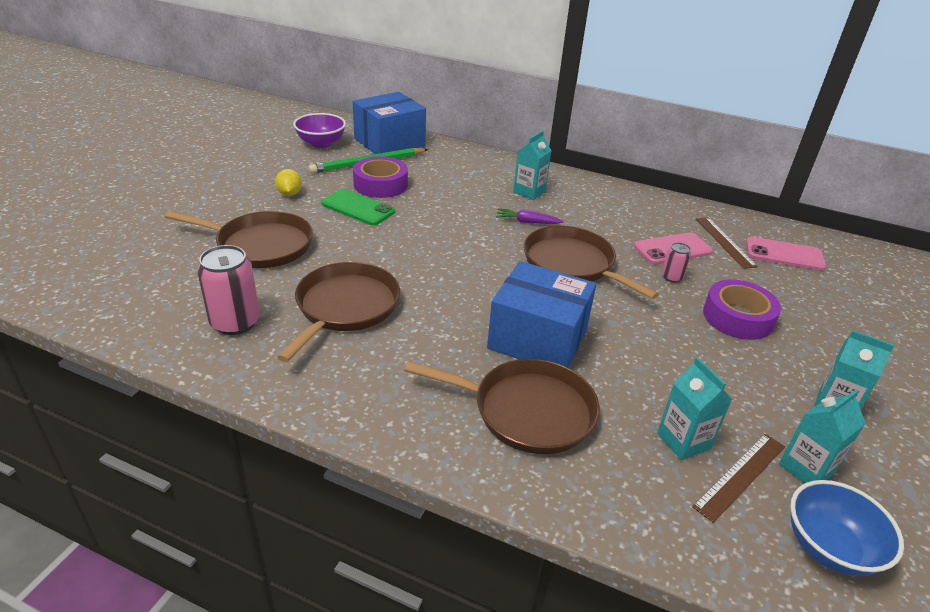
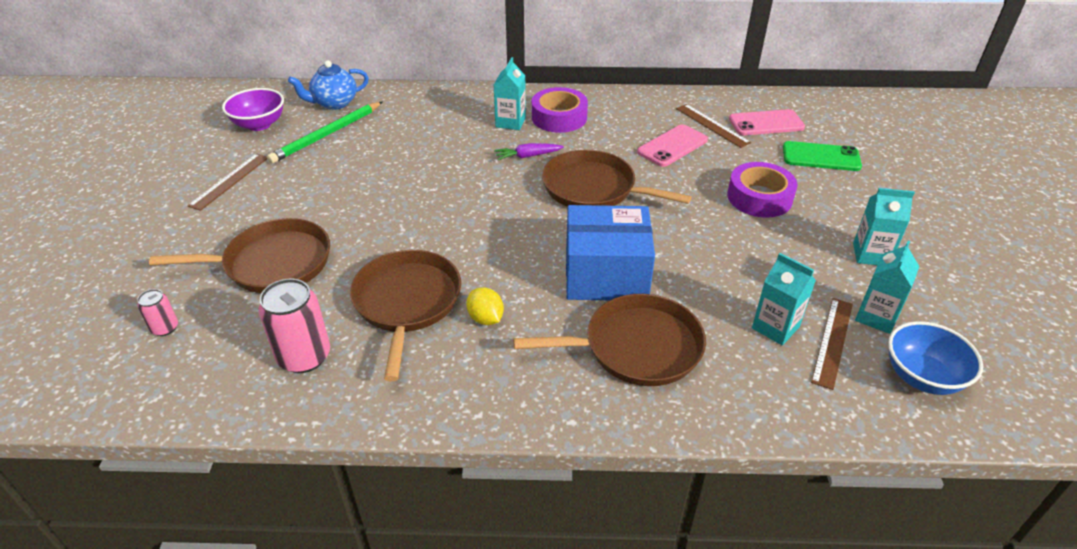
camera: 20 degrees left, 5 degrees up
yellow lemon [275,169,302,196] -> yellow lemon moved to [466,287,504,325]
green phone [321,189,395,225] -> green phone moved to [783,141,862,171]
blue box [353,92,426,154] -> blue teapot [288,60,369,110]
purple tape [353,156,408,198] -> purple tape moved to [532,87,588,133]
pink can [662,242,691,283] -> pink can moved to [137,289,178,336]
none -> brown ruler [187,153,267,211]

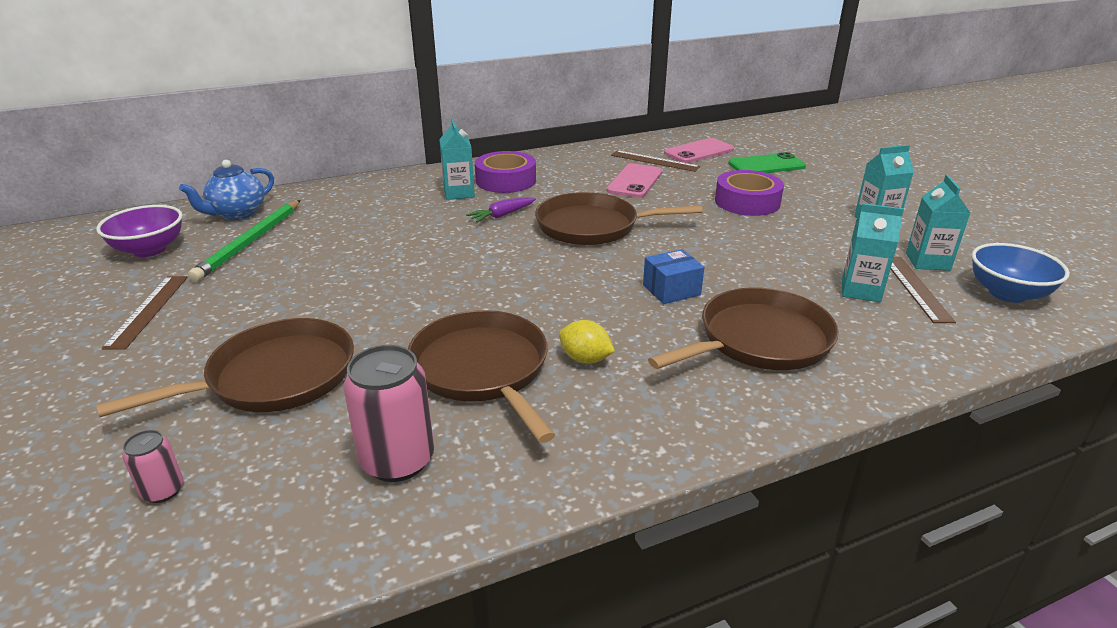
camera: 25 degrees left, 10 degrees down
blue box [566,205,655,300] -> blue box [643,249,704,304], size x0.49

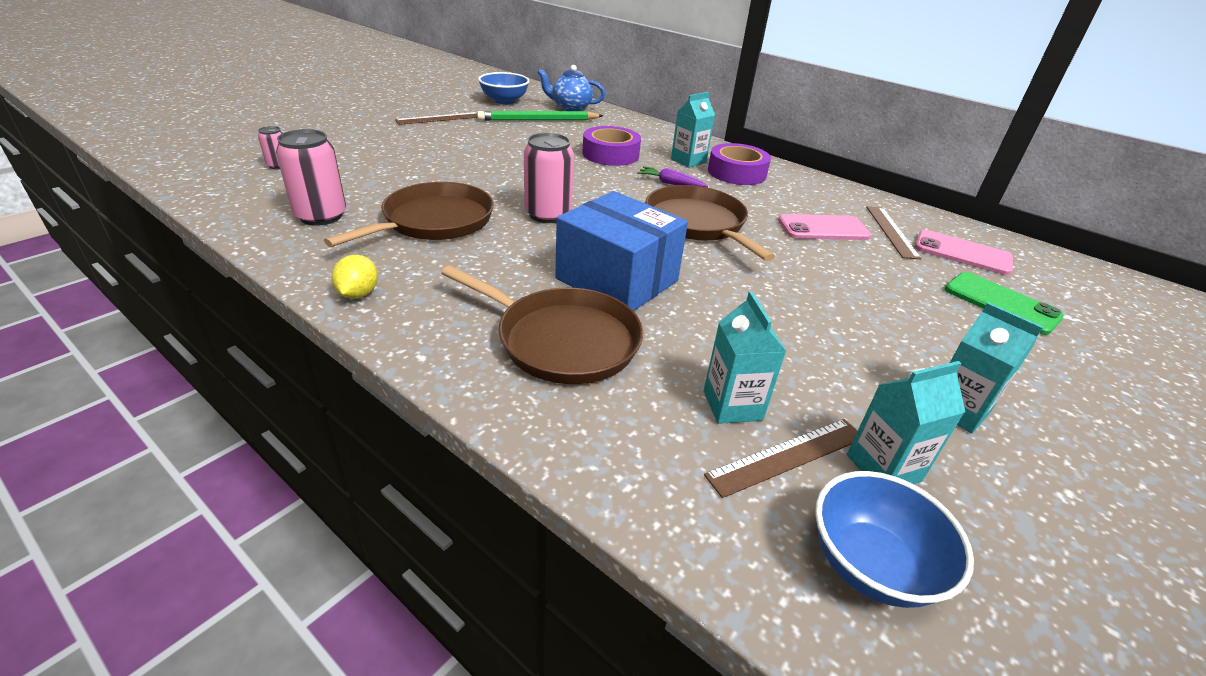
camera: 60 degrees right, 5 degrees up
purple bowl [96,205,183,257] -> blue bowl [478,72,529,104]
brown pan [96,318,354,417] -> none
yellow lemon [559,320,615,364] -> yellow lemon moved to [332,255,378,299]
blue box [643,249,704,304] -> blue box [555,191,688,311], size x2.04
purple tape [715,170,784,216] -> purple tape moved to [582,126,641,166]
none -> pink can [524,133,574,223]

